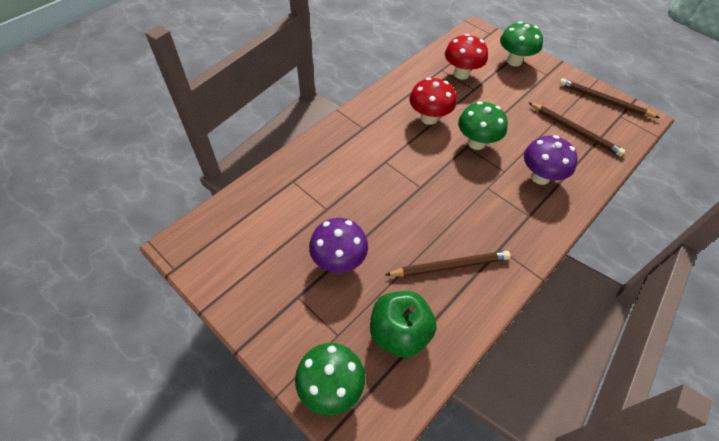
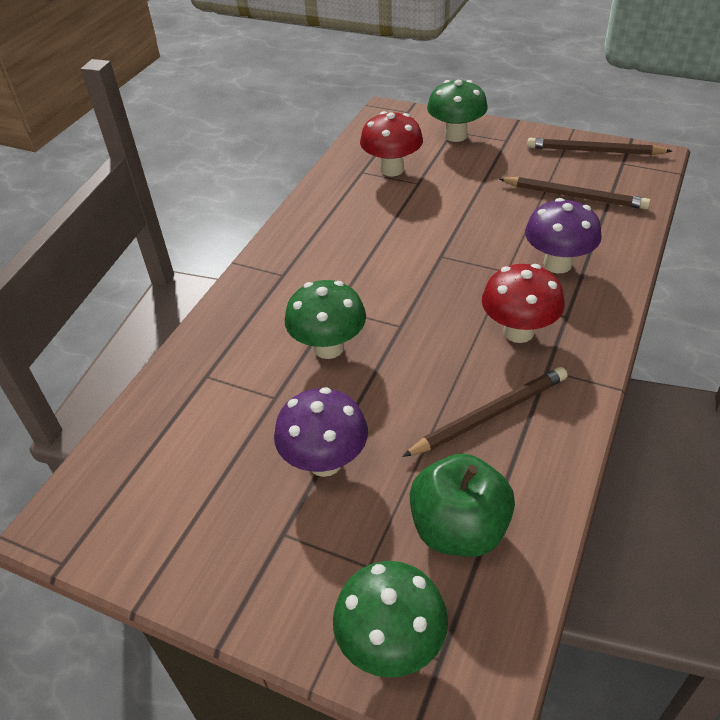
camera: 15 degrees left, 10 degrees down
red mushroom [409,77,456,125] -> red mushroom moved to [482,264,565,343]
green mushroom [458,101,508,150] -> green mushroom moved to [285,280,366,359]

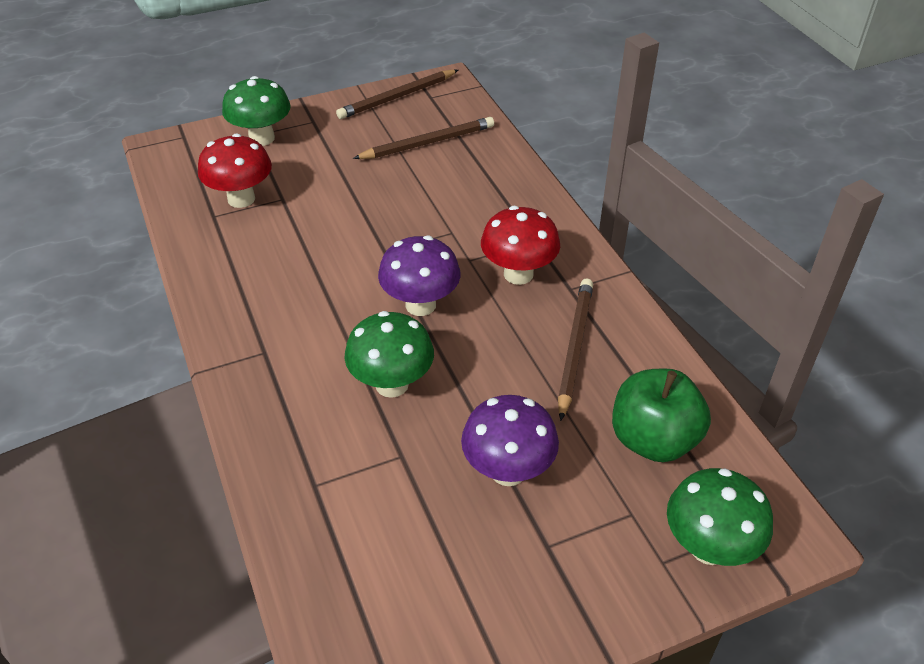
camera: 50 degrees left, 0 degrees up
purple mushroom [525,198,602,273] -> purple mushroom moved to [378,236,461,316]

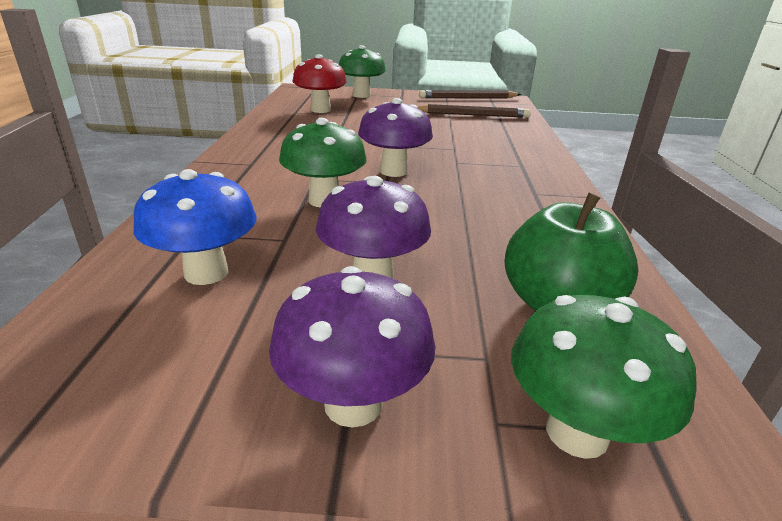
camera: 25 degrees right, 15 degrees down
red mushroom [481,206,560,285] -> none
brown pencil [558,279,593,421] -> none
none -> blue mushroom [133,169,257,285]
none -> purple mushroom [269,266,435,428]

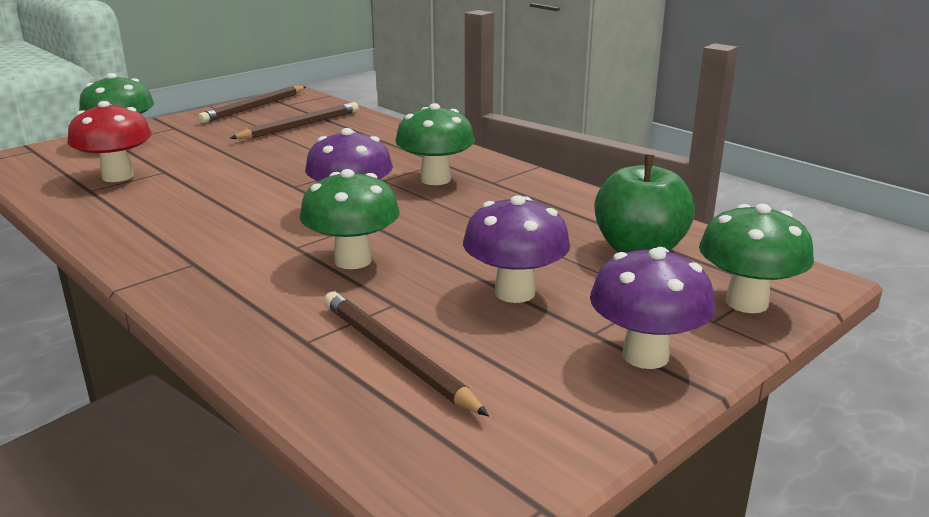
camera: 45 degrees left, 5 degrees down
blue mushroom [133,169,257,285] -> brown pencil [324,291,489,416]
none -> green mushroom [395,103,475,185]

